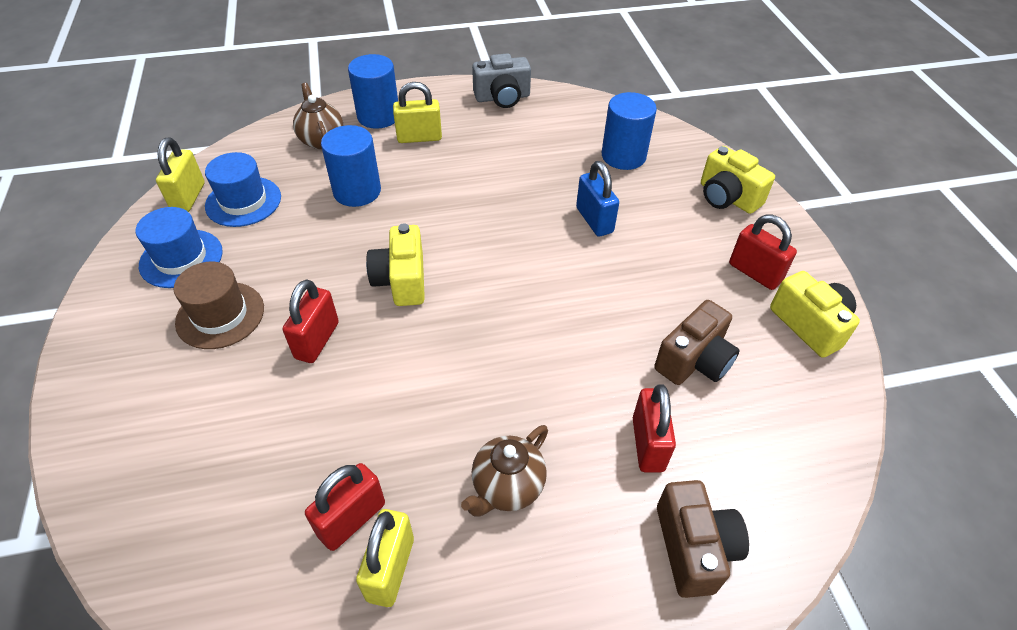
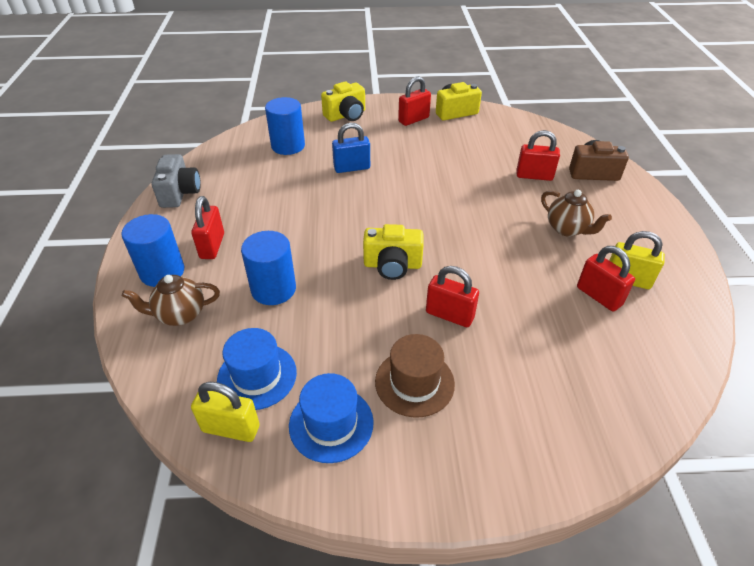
camera: 80 degrees left, 5 degrees down
yellow padlock [393,82,442,143] -> red padlock [191,196,224,259]
brown camera [654,300,739,385] -> none

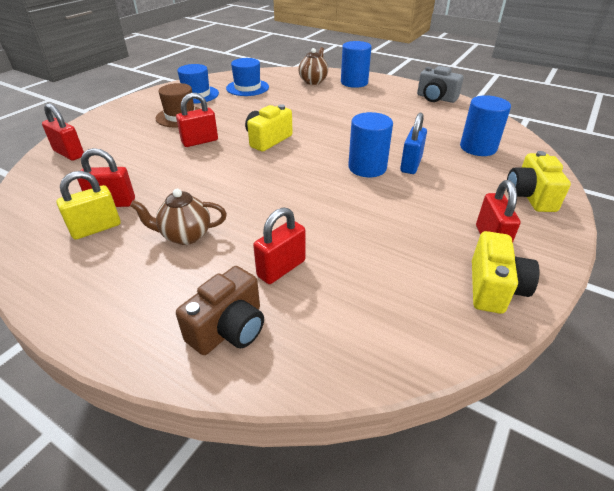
camera: 125 degrees right, 5 degrees down
red padlock [191,196,224,259] -> red padlock moved to [42,103,84,161]
yellow padlock [191,382,260,442] -> none
blue cylinder [241,231,296,305] -> blue cylinder moved to [348,112,393,177]

